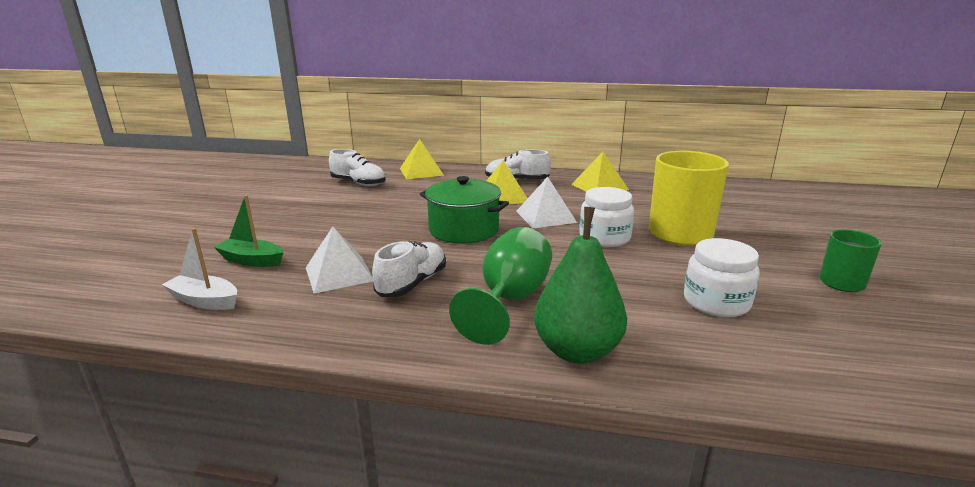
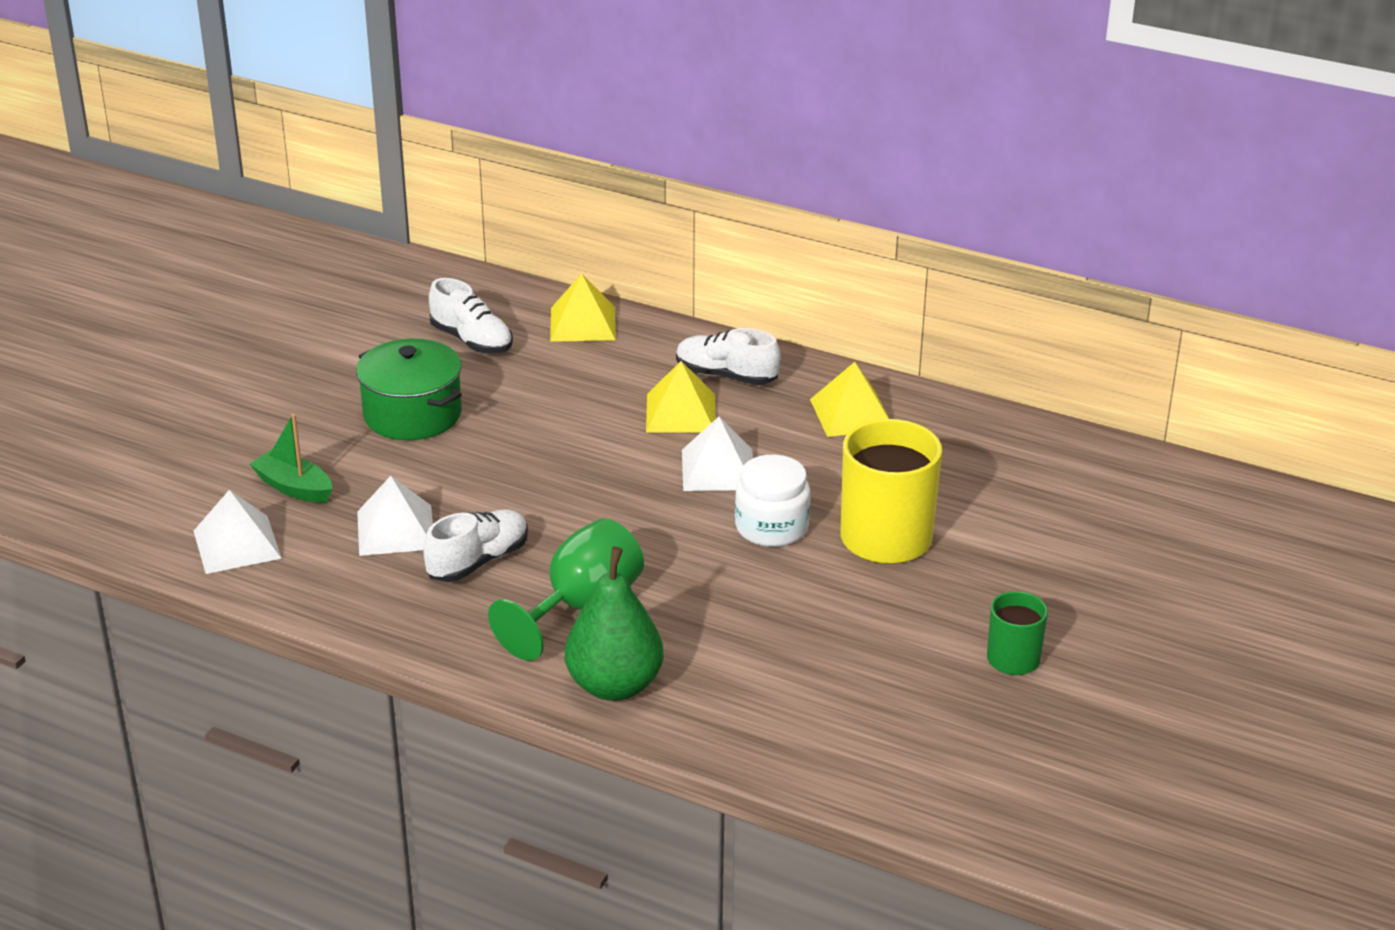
camera: 15 degrees right, 10 degrees up
white boat [162,228,237,310] -> white pyramid [194,490,282,574]
green pot [420,176,509,244] -> green pot moved to [356,338,462,440]
white jar [684,238,760,317] -> none

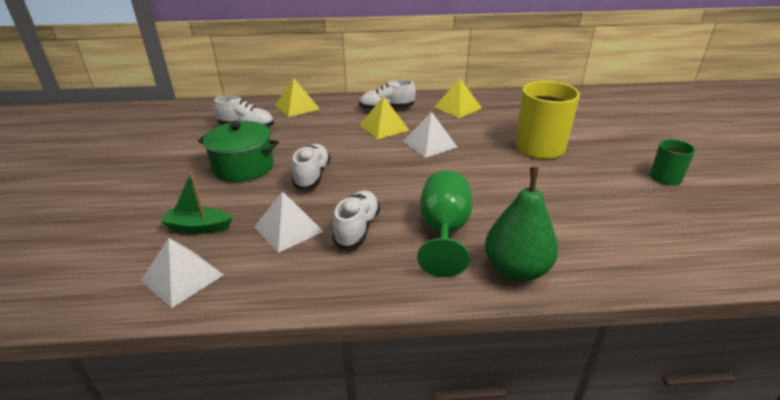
camera: 30 degrees left, 0 degrees up
white jar [735,455,810,547] -> none
none -> white shoe [292,144,331,189]

